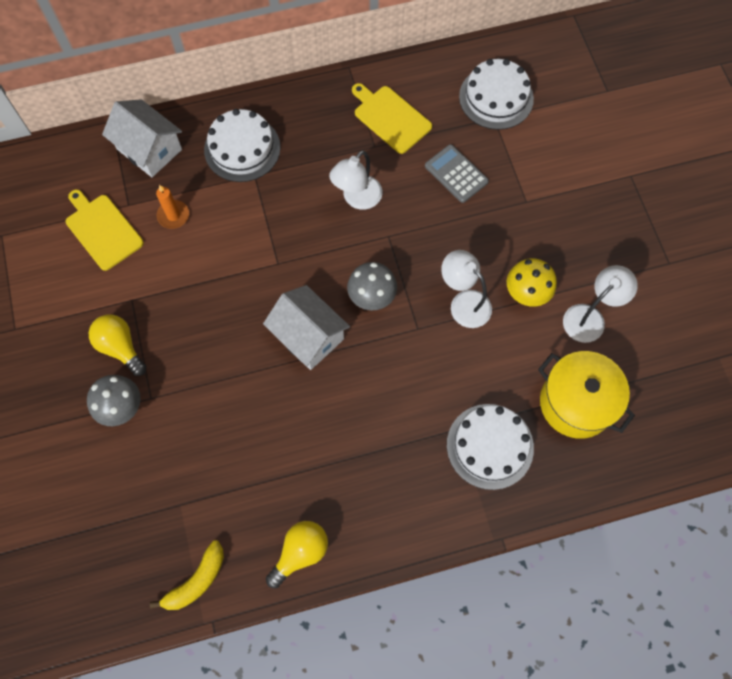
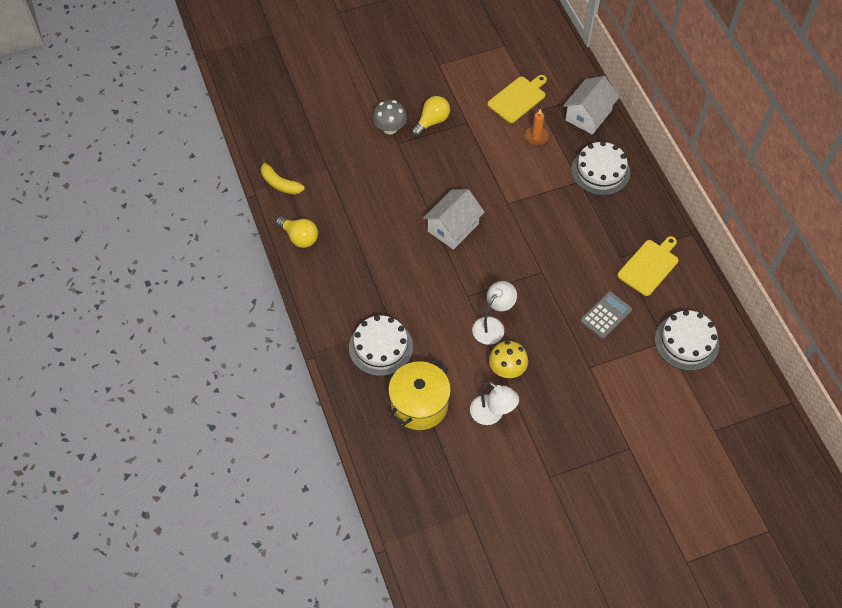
camera: 85 degrees right, 10 degrees down
white lamp [329,150,382,210] -> none
grey mushroom [347,262,397,310] -> none

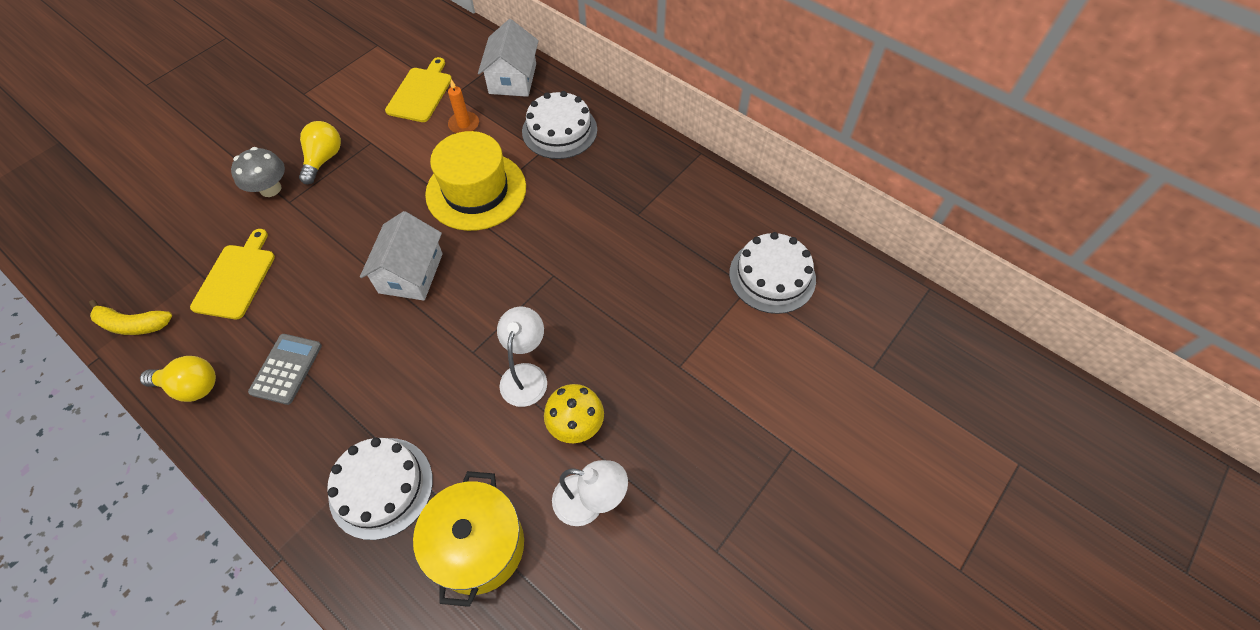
camera: 30 degrees left, 0 degrees up
grey calculator [580,291,632,339] -> grey calculator moved to [248,334,322,405]
yellow cutting board [618,236,678,296] -> yellow cutting board moved to [190,229,275,319]
none -> yellow hat [425,131,526,231]

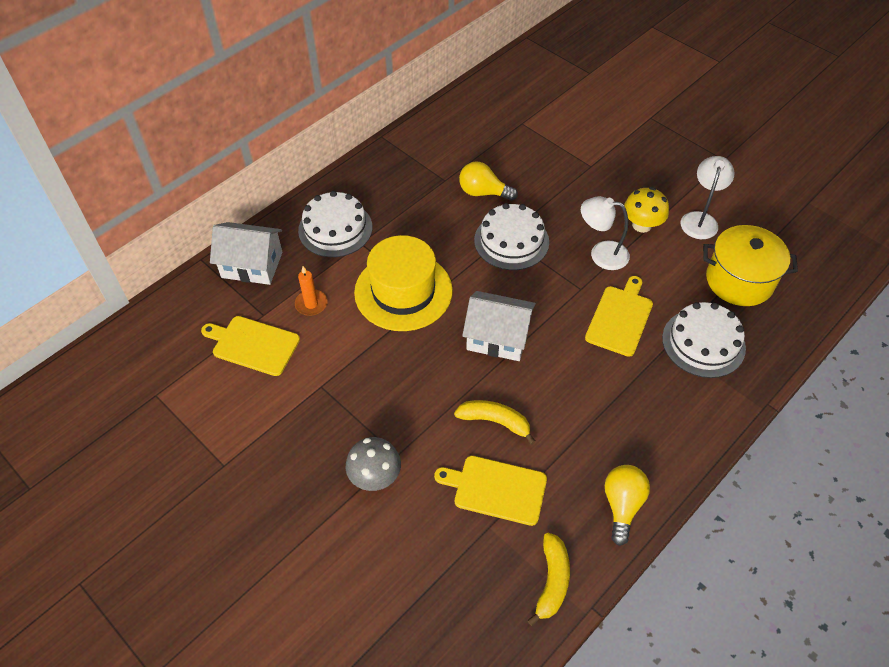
camera: 85 degrees left, 5 degrees down
grey calculator [248,334,322,405] -> none
yellow light bulb [299,121,341,184] -> yellow light bulb moved to [459,161,518,201]
white cake [729,232,816,314] -> white cake moved to [474,203,549,270]
none -> yellow banana [454,400,536,445]
none -> yellow cutting board [585,276,653,357]

